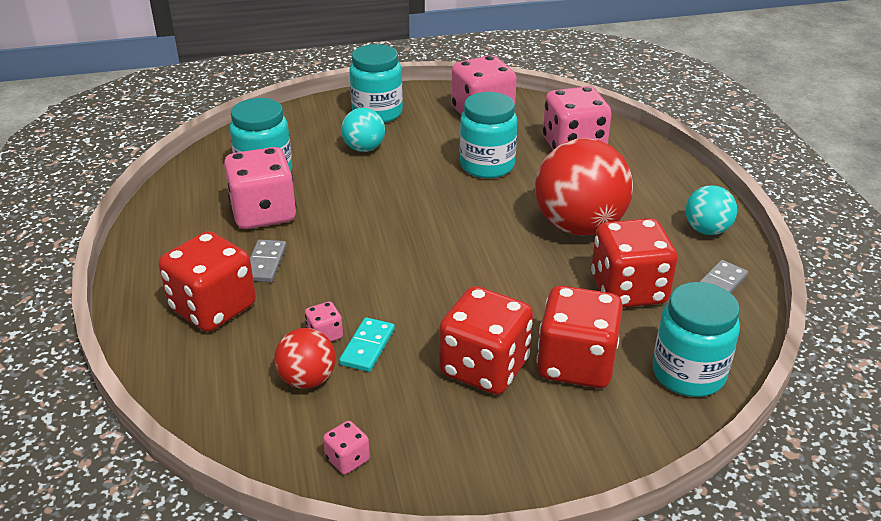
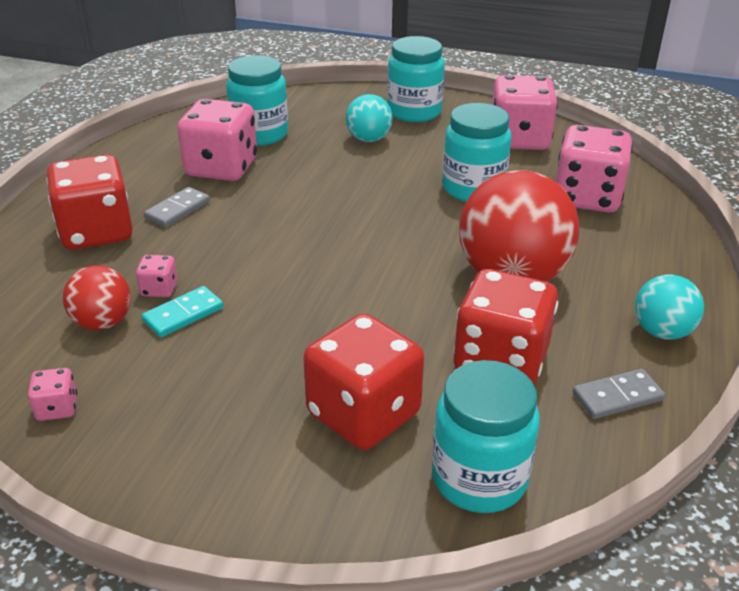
camera: 30 degrees right, 0 degrees up
red dice [439,286,533,395] -> none

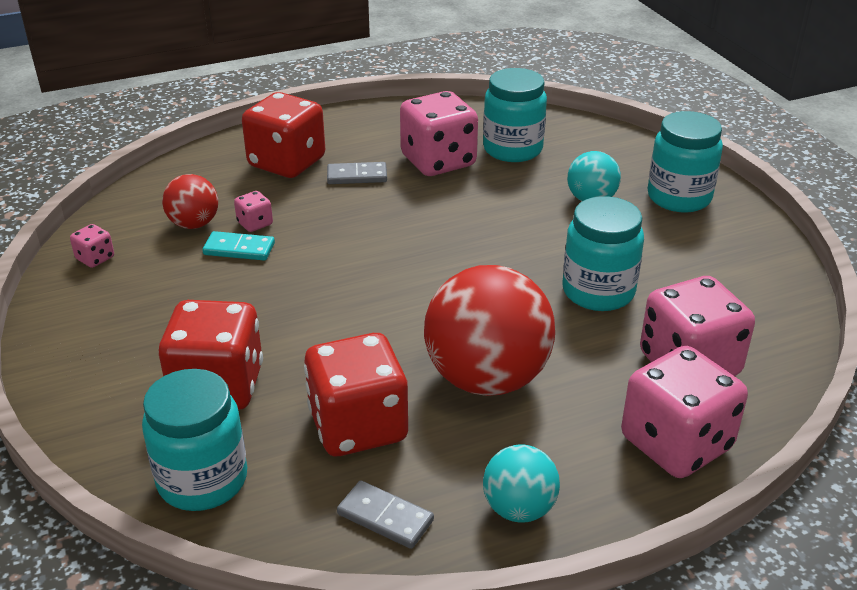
camera: 50 degrees right, 0 degrees up
pink dice [492,75,558,150] -> pink dice moved to [621,346,748,478]

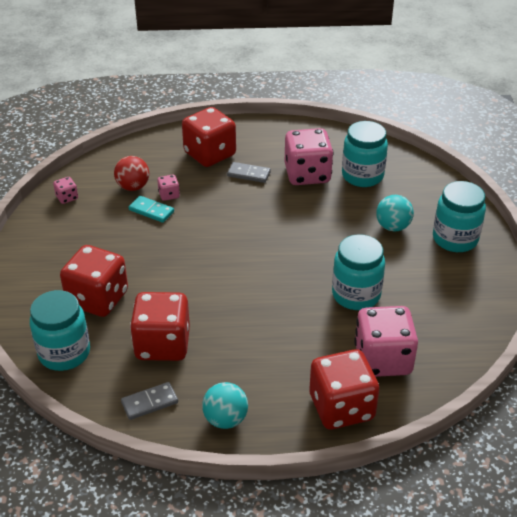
camera: 20 degrees right, 5 degrees up
grey domino [337,481,434,549] -> grey domino turned 75 degrees counterclockwise [121,382,178,420]
red ball [424,265,555,396] -> none
pink dice [621,346,748,478] -> red dice [309,349,379,429]

